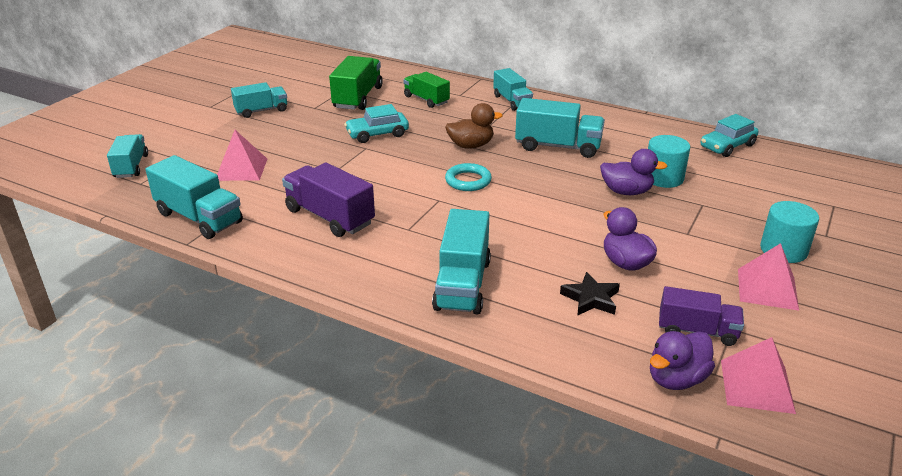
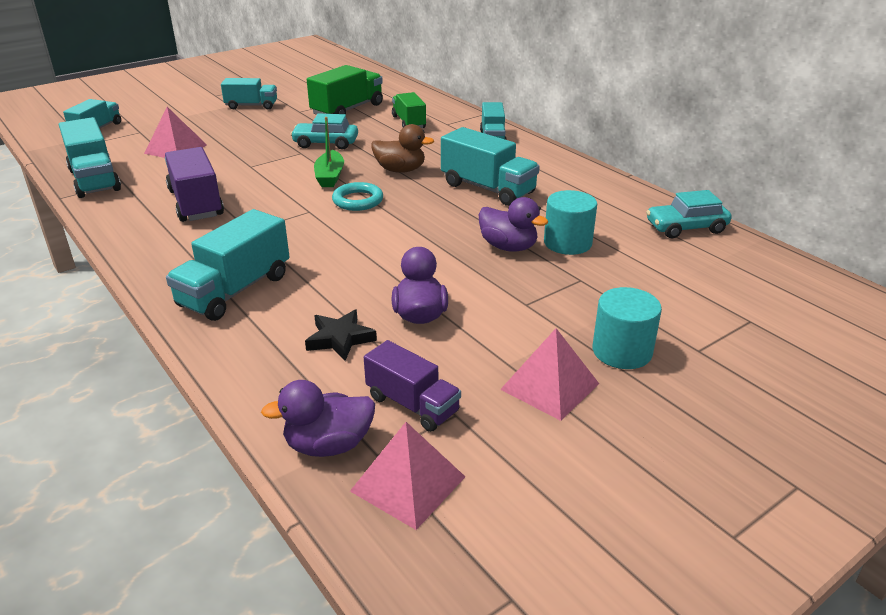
camera: 25 degrees right, 0 degrees up
none -> green boat [314,117,344,187]

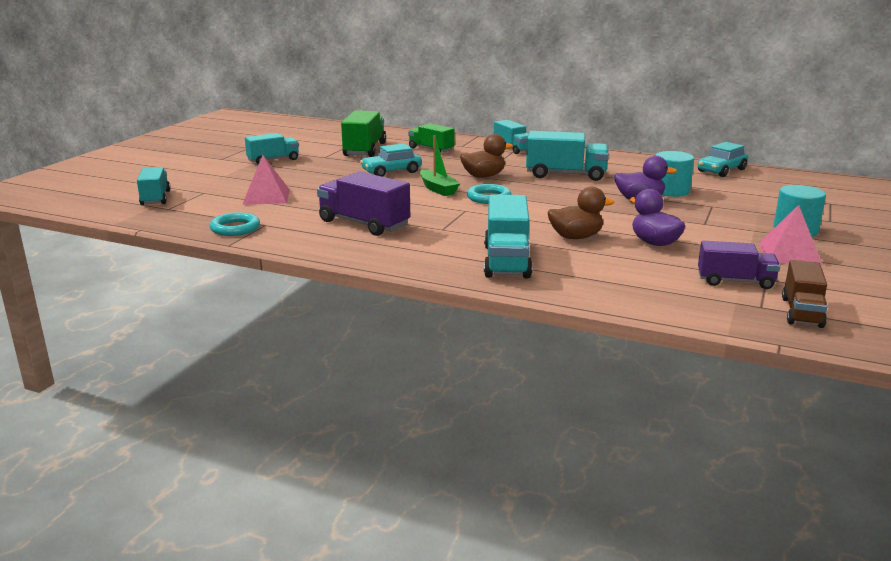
camera: 30 degrees left, 10 degrees down
turquoise truck [59,117,121,198] -> turquoise ring [210,212,260,236]
purple duck [261,380,375,457] -> none
black star [305,310,377,361] -> none
pink pyramid [350,422,465,530] -> brown truck [782,260,828,328]
none -> brown duck [547,187,614,239]

